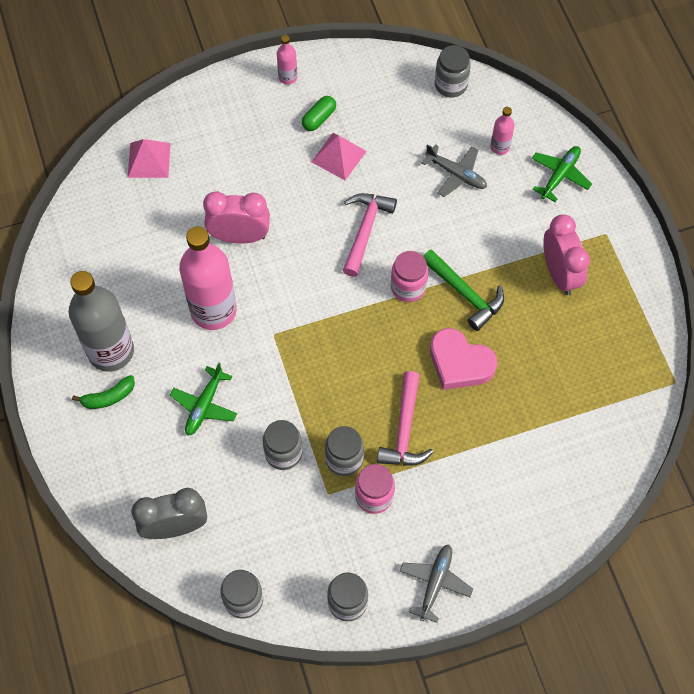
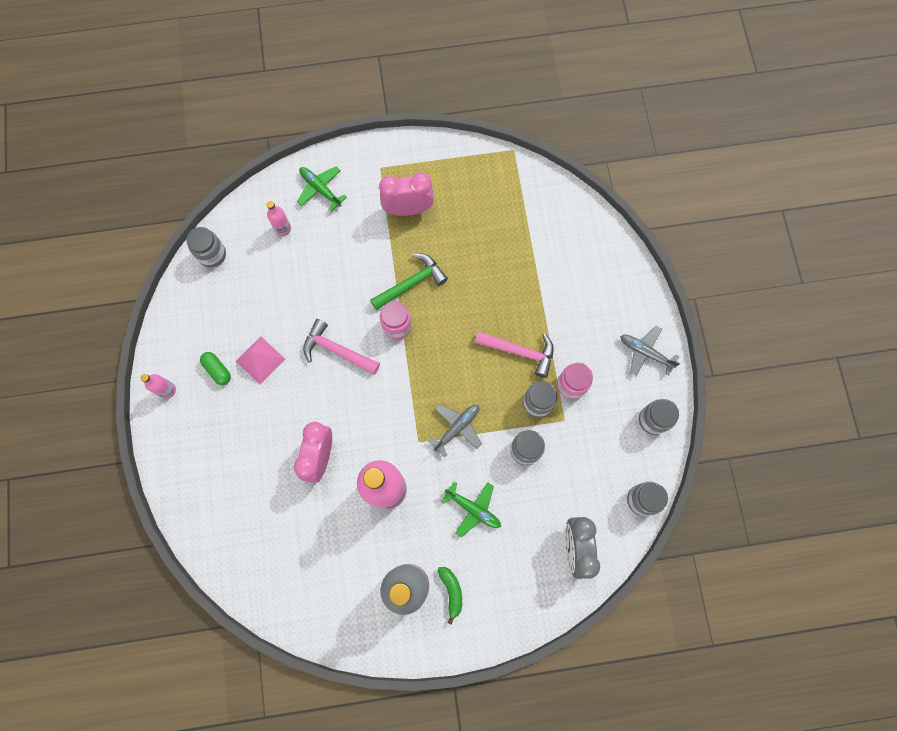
camera: 80 degrees left, 10 degrees up
pink pyramid [128,139,171,178] -> none
grey plane [422,144,487,197] -> grey plane moved to [428,404,482,457]
pink heart [430,328,497,390] -> none

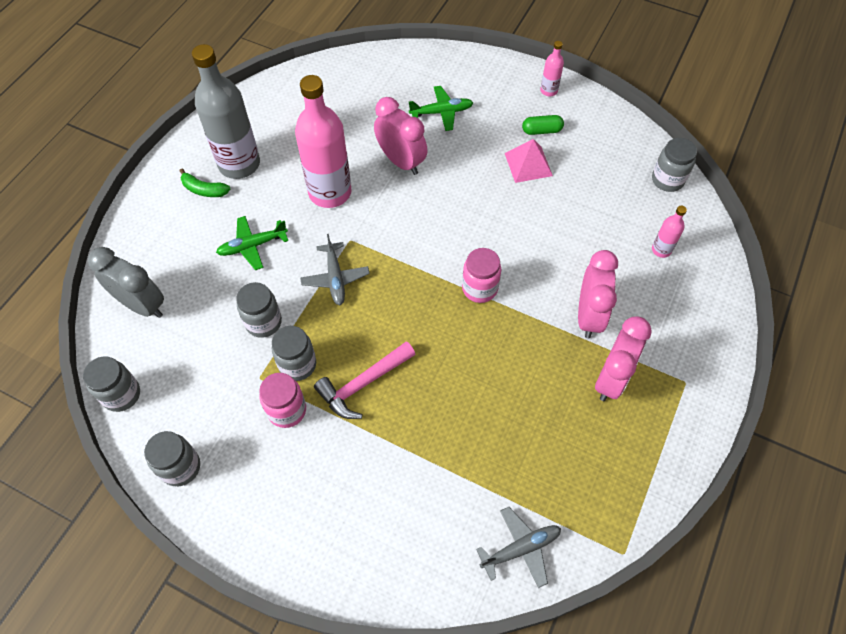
camera: 125 degrees right, 15 degrees down
green plane [297,167,347,211] -> green plane moved to [409,86,473,131]
pink hammer [303,319,380,375] -> none
green hammer [370,253,448,310] -> none
grey plane [620,326,680,376] -> grey plane moved to [476,507,561,588]
none -> pink clock [578,250,618,338]

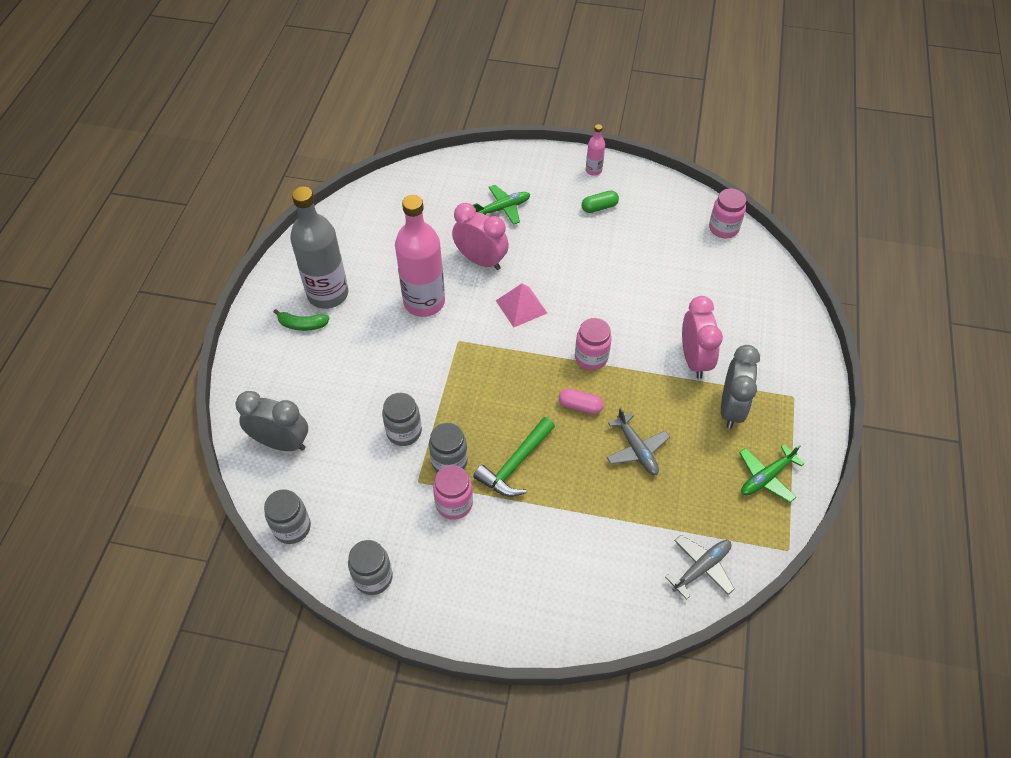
camera: 15 degrees left, 5 degrees down
green plane [216,216,288,270] -> green plane moved to [739,444,805,503]
grey plane [300,234,370,305] -> grey plane moved to [606,408,670,475]
pink hammer [314,341,416,419] -> green hammer [473,417,555,497]
pink pyramid [505,139,553,183] -> pink pyramid moved to [496,283,547,328]
pink clock [595,316,652,401] -> grey clock [721,345,760,429]
grey jar [652,138,697,192] -> pink jar [709,189,746,238]
pink bottle [652,206,687,258] -> none
none -> pink capsule [559,388,604,414]

